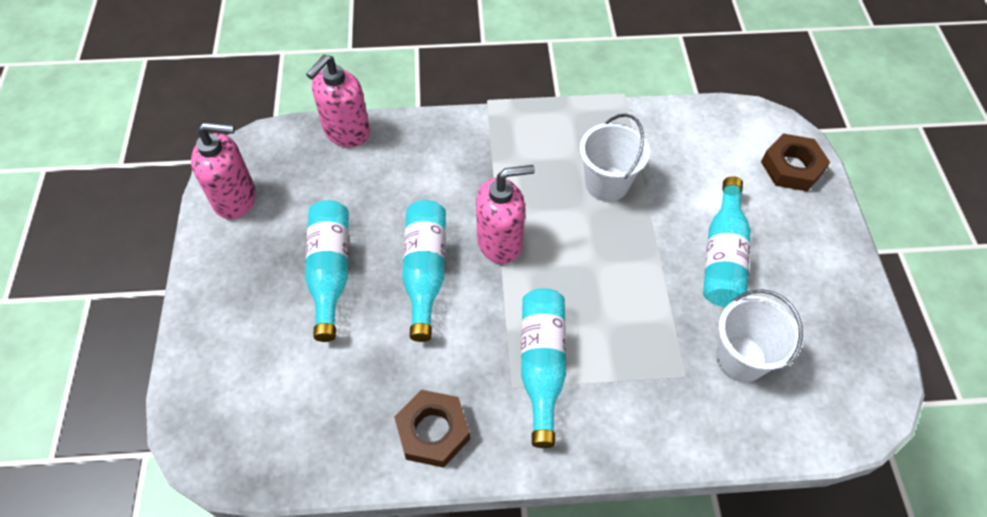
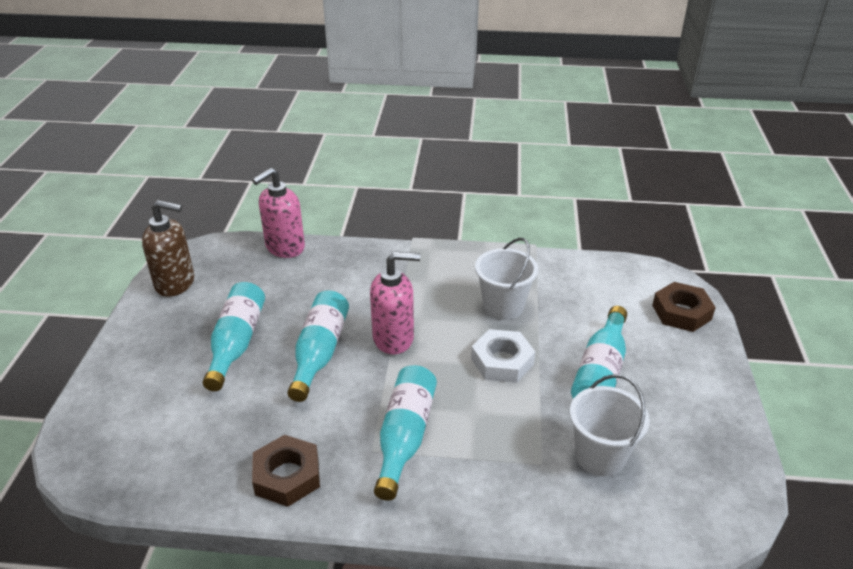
camera: 10 degrees right, 20 degrees down
pink soap dispenser [191,122,256,219] -> brown soap dispenser [142,200,194,297]
none -> white nut [471,329,535,383]

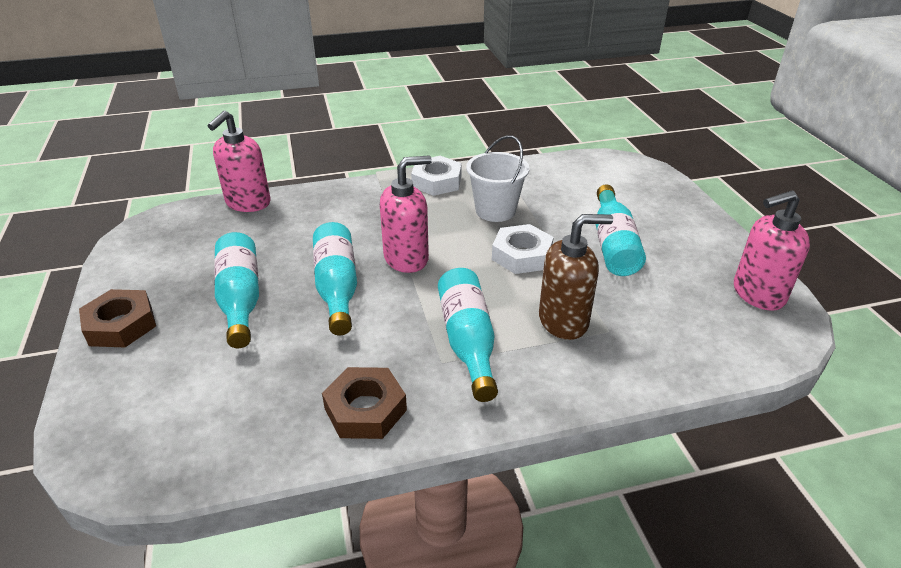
camera: 20 degrees left, 0 degrees up
brown soap dispenser [142,200,194,297] -> brown soap dispenser moved to [539,214,613,340]
white bucket [570,374,650,476] -> none
brown nut [652,282,716,332] -> brown nut moved to [79,289,156,347]
none -> white nut [411,156,462,196]
none -> pink soap dispenser [734,191,810,311]

